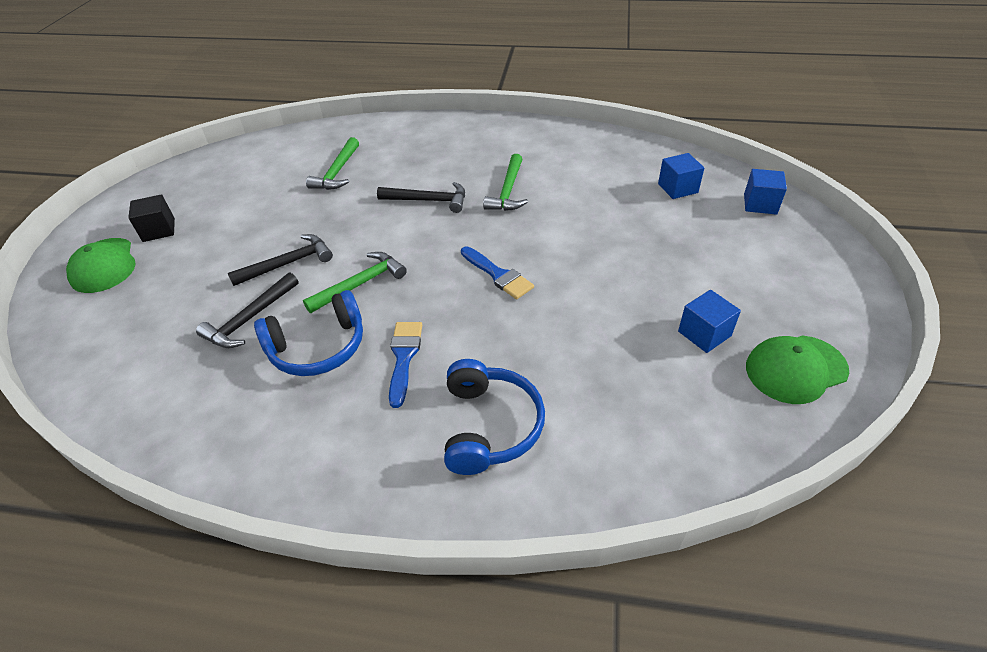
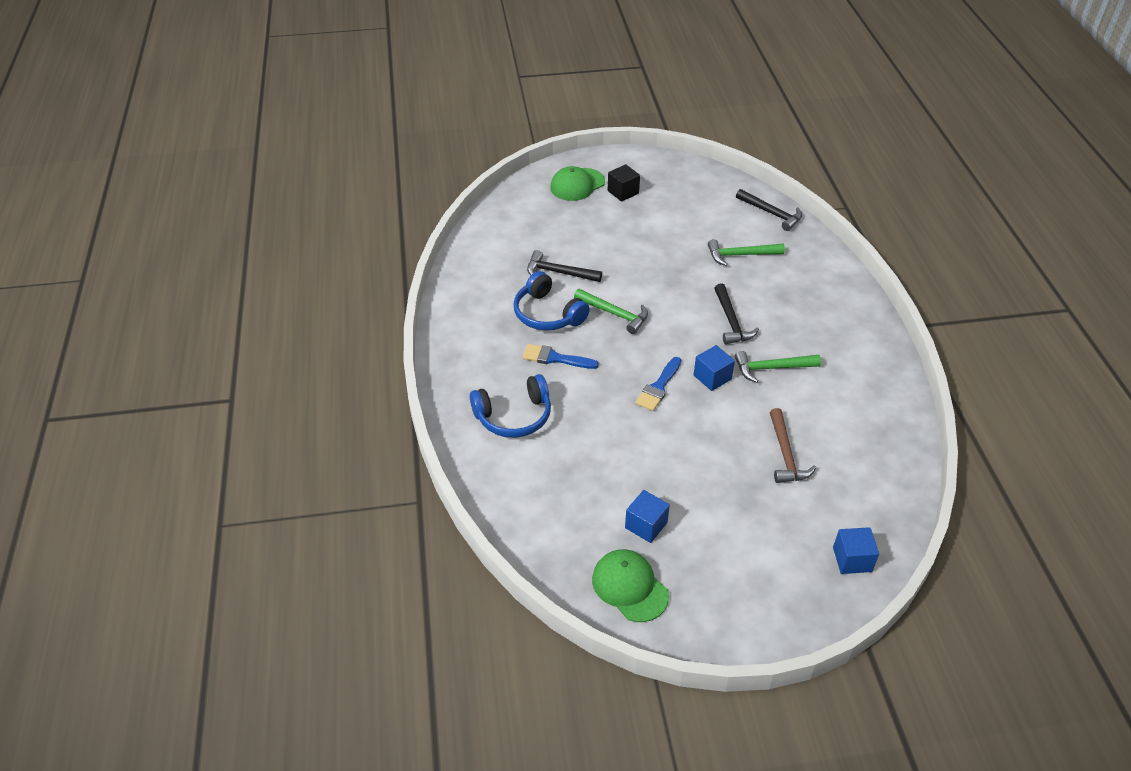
camera: 70 degrees right, 0 degrees up
black hammer [228,234,333,286] -> black hammer moved to [736,189,802,231]
blue brush [389,322,422,408] -> blue brush turned 150 degrees counterclockwise [523,344,599,369]
blue cube [658,153,704,199] -> blue cube moved to [694,345,735,391]
none -> brown hammer [770,408,816,483]

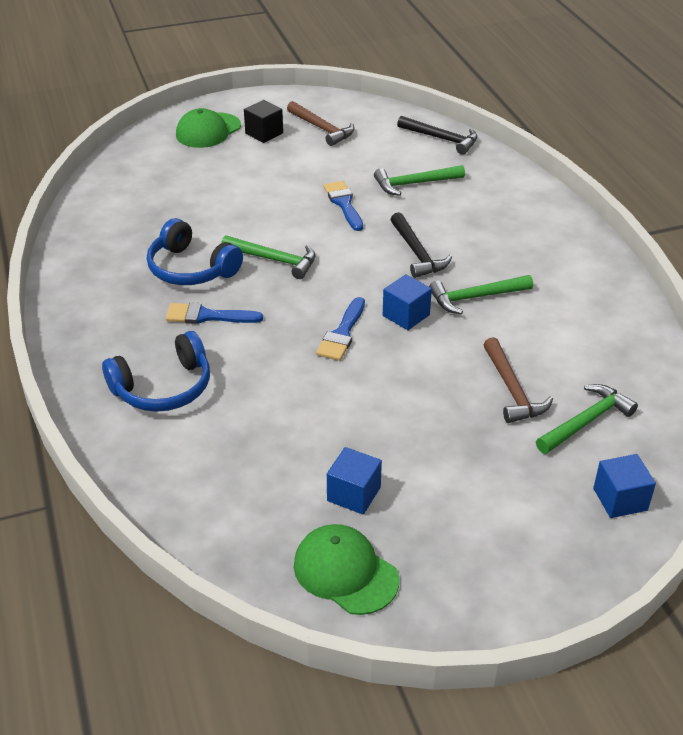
camera: 10 degrees left, 5 degrees down
black hammer [527,250,602,282] -> none
none -> brown hammer [287,101,354,146]
none -> blue brush [324,181,363,231]
none -> green hammer [536,384,638,454]

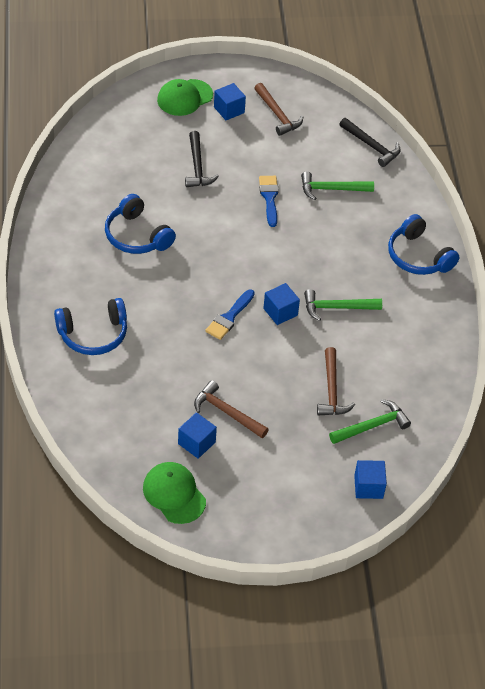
camera: 10 degrees right, 10 degrees up
blue brush [166,302,263,324] -> none
green hammer [222,235,316,279] -> none
black cube [244,100,283,143] -> blue cube [214,83,246,120]
black hammer [390,212,452,278] -> black hammer moved to [185,131,219,187]
none -> brown hammer [194,380,269,438]
none -> blue headphones [388,214,460,275]

